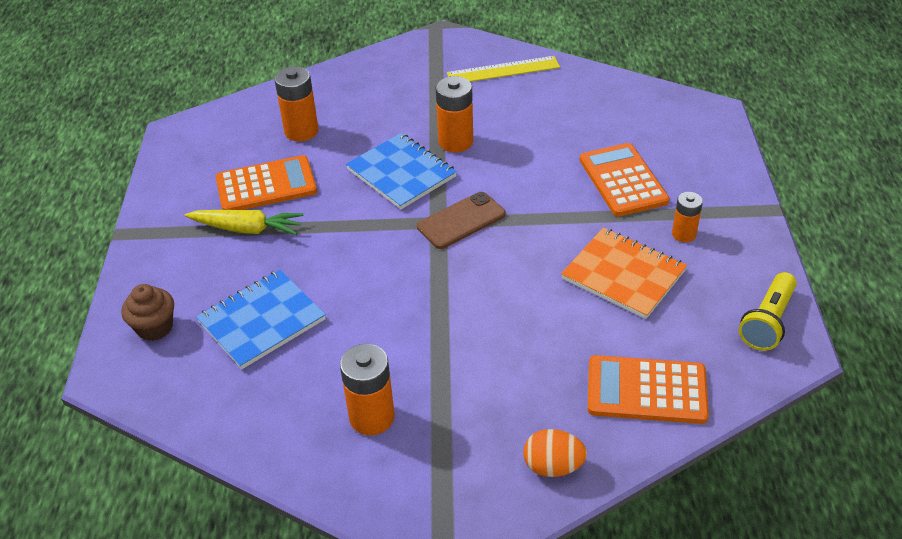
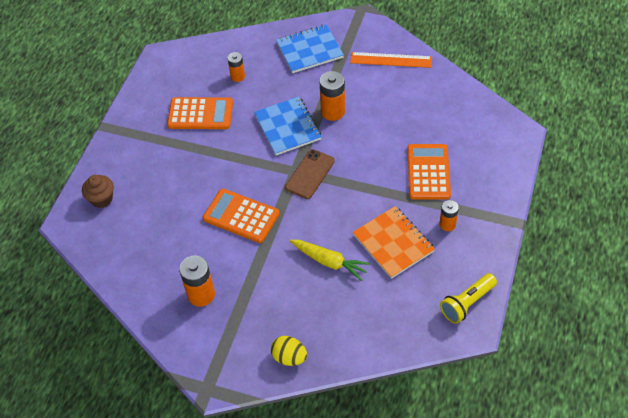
camera: 20 degrees right, 10 degrees up
yellow carrot [185,210,304,235] -> yellow carrot moved to [290,240,371,281]
blue notebook [196,269,326,369] -> blue notebook moved to [276,24,344,73]
orange battery [274,66,319,141] -> orange battery [227,52,245,82], size x0.62
brown phone [417,192,506,249] -> brown phone turned 45 degrees counterclockwise [285,149,335,199]
yellow ruler [447,56,560,82] -> orange ruler [350,52,432,68]
orange egg [523,429,587,477] -> yellow egg [271,336,307,366]
orange calculator [588,355,709,424] -> orange calculator moved to [203,189,280,243]

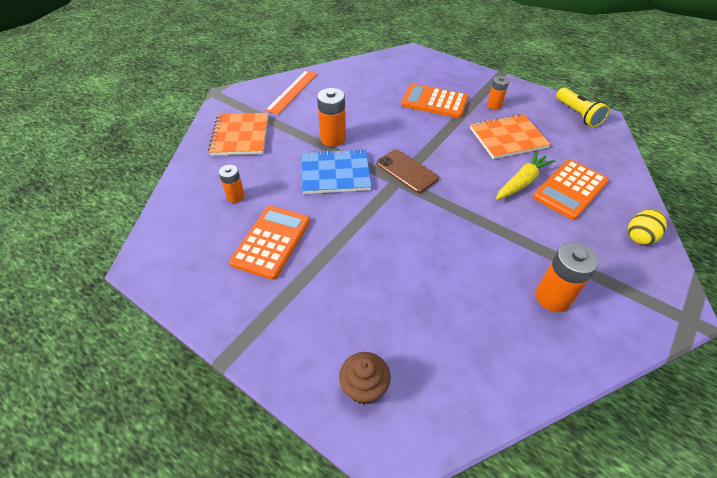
camera: 75 degrees left, 5 degrees down
orange calculator [203,189,280,243] -> orange calculator moved to [533,160,609,220]
blue notebook [276,24,344,73] -> orange notebook [208,113,268,156]

